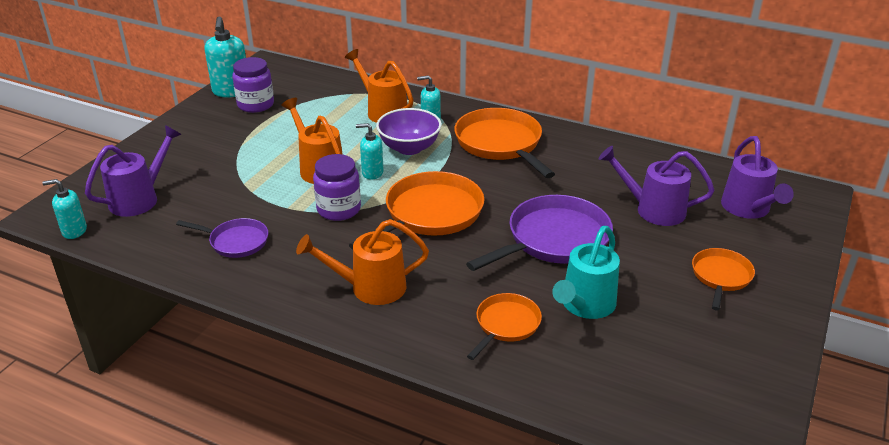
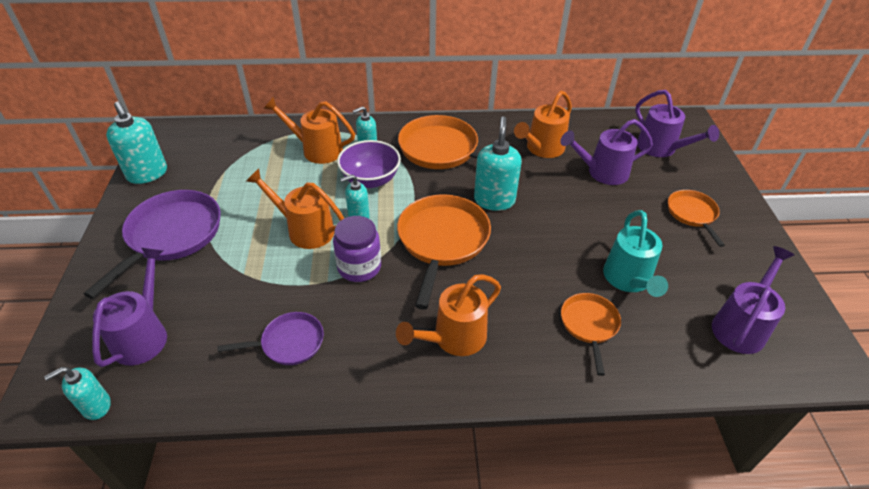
camera: 30 degrees left, 10 degrees up
purple jar [232,57,274,113] -> none
purple pan [466,195,613,271] -> purple pan moved to [84,190,220,299]
none -> turquoise soap dispenser [474,116,522,211]
none -> orange watering can [514,91,572,158]
none -> purple watering can [712,246,794,354]

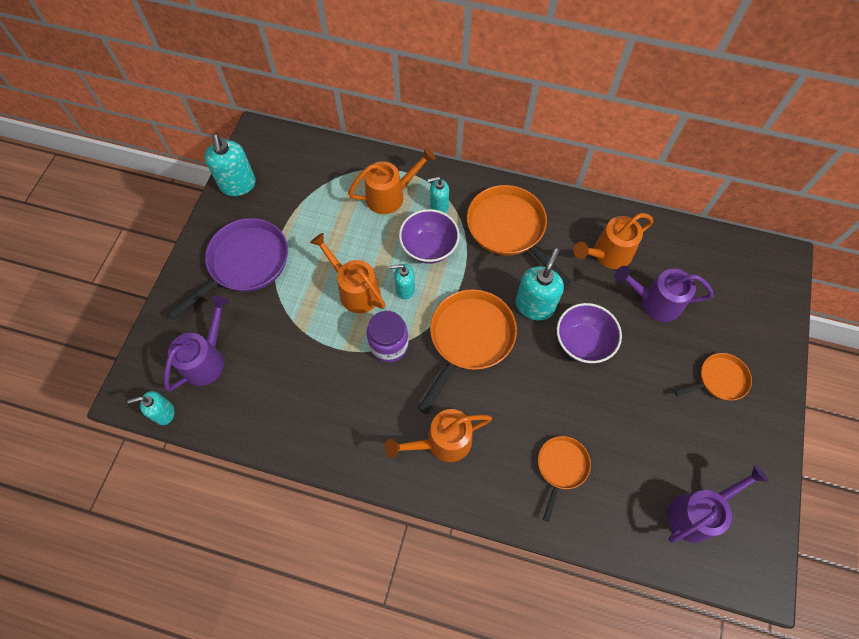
camera: 20 degrees right, 20 degrees up
purple pan [218,312,324,365] -> none
orange watering can [264,97,355,164] -> orange watering can turned 120 degrees clockwise [348,147,436,214]
turquoise watering can [603,210,668,297] -> none
purple watering can [635,90,719,157] -> none
orange pan [668,190,725,247] -> orange pan turned 60 degrees clockwise [675,353,752,401]
none -> purple bowl [557,303,622,363]

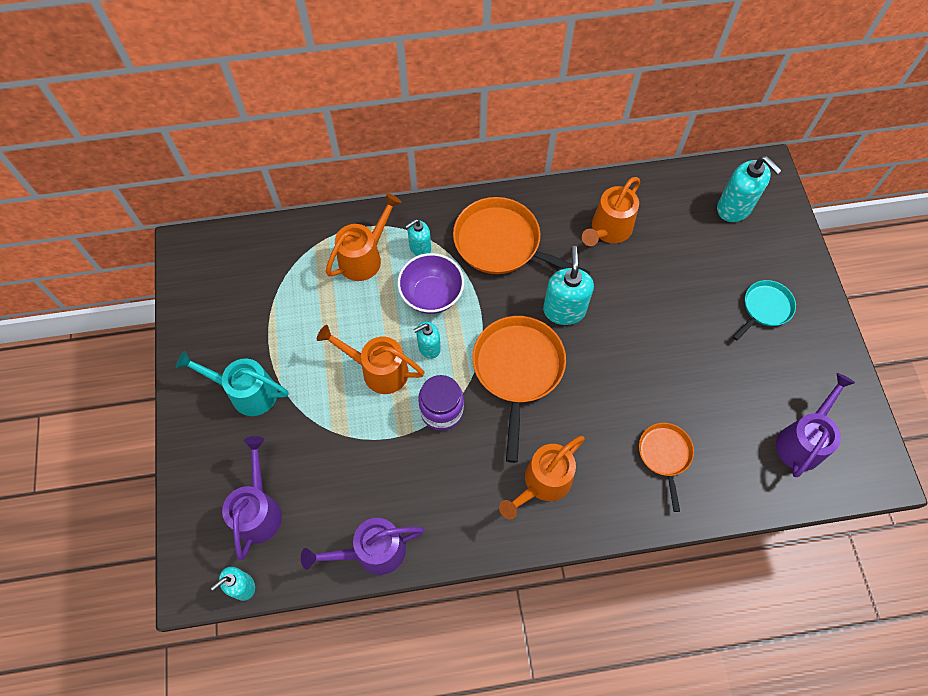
camera: 25 degrees left, 0 degrees up
purple pan [167,218,288,320] -> turquoise watering can [176,351,288,416]
turquoise soap dispenser [205,134,256,196] -> turquoise soap dispenser moved to [717,156,782,222]
purple bowl [557,303,622,363] -> none
purple watering can [615,266,714,322] -> purple watering can moved to [301,518,424,575]
orange pan [675,353,752,401] -> turquoise pan [733,280,796,341]

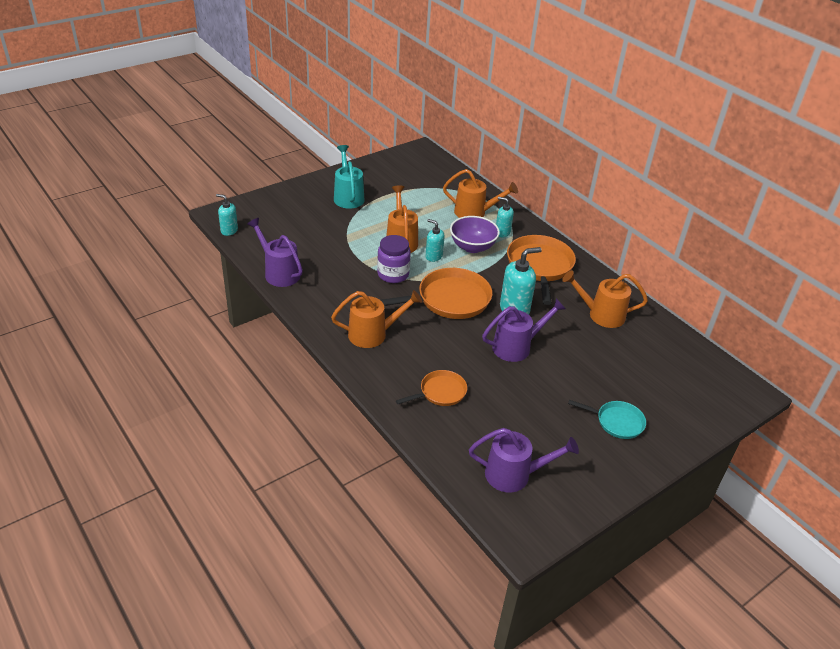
camera: 60 degrees right, 25 degrees down
purple watering can [222,436,282,560] -> purple watering can moved to [482,298,566,362]
orange watering can [499,436,585,519] -> orange watering can turned 150 degrees clockwise [331,290,422,348]
turquoise soap dispenser [717,156,782,222] -> none

